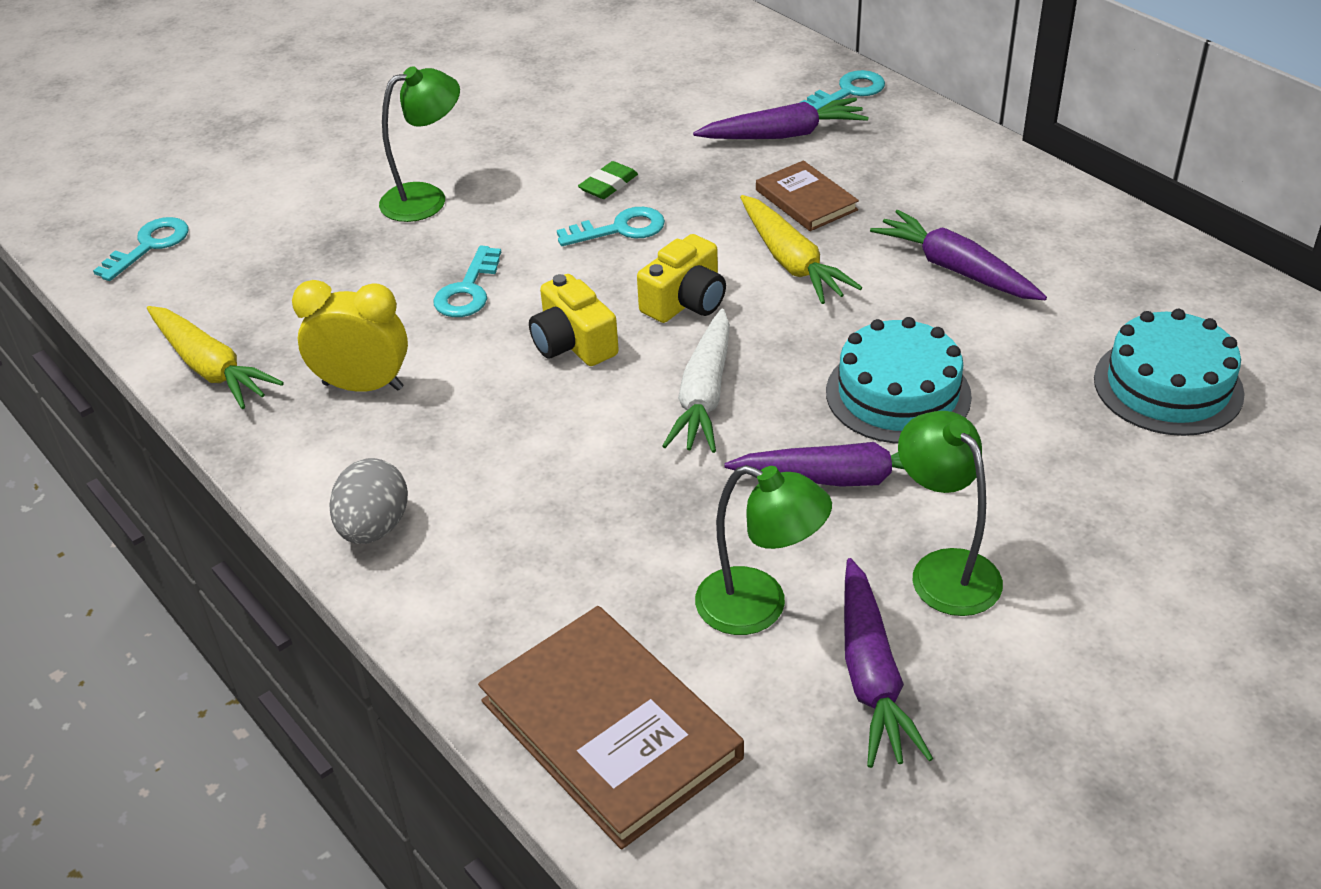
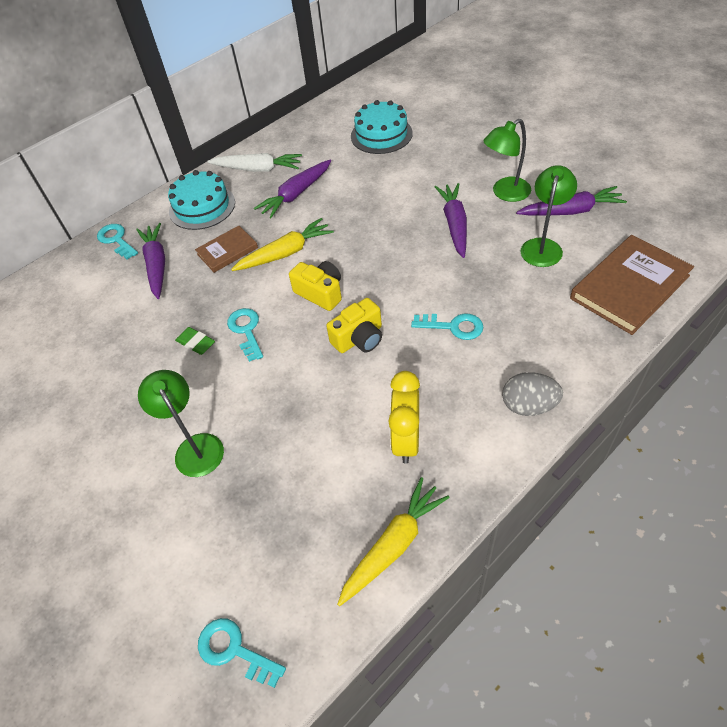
camera: 90 degrees left, 10 degrees up
turquoise key [433,246,501,317] -> turquoise key moved to [411,313,484,340]
white carrot [662,309,730,453] -> white carrot moved to [207,153,302,172]
turquoise cake [826,317,972,444] -> turquoise cake moved to [168,170,235,230]

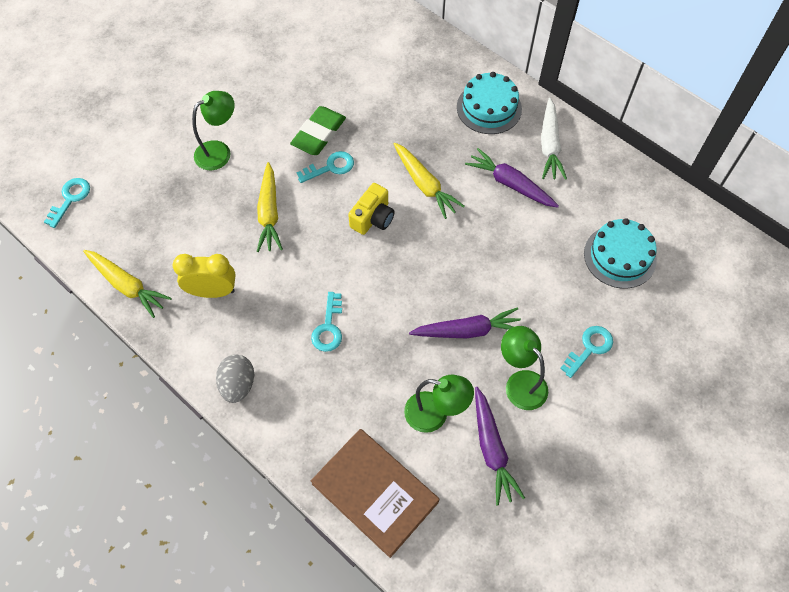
camera: 80 degrees right, 10 degrees up
turquoise key [97,224,138,259] -> turquoise key moved to [560,326,613,378]
purple carrot [136,223,165,299] -> none
green eraser [175,327,215,355] -> green eraser [290,106,346,155], size x1.80
brown book [195,226,258,273] -> none
yellow camera [326,298,382,353] -> none
none -> yellow carrot [257,162,283,252]

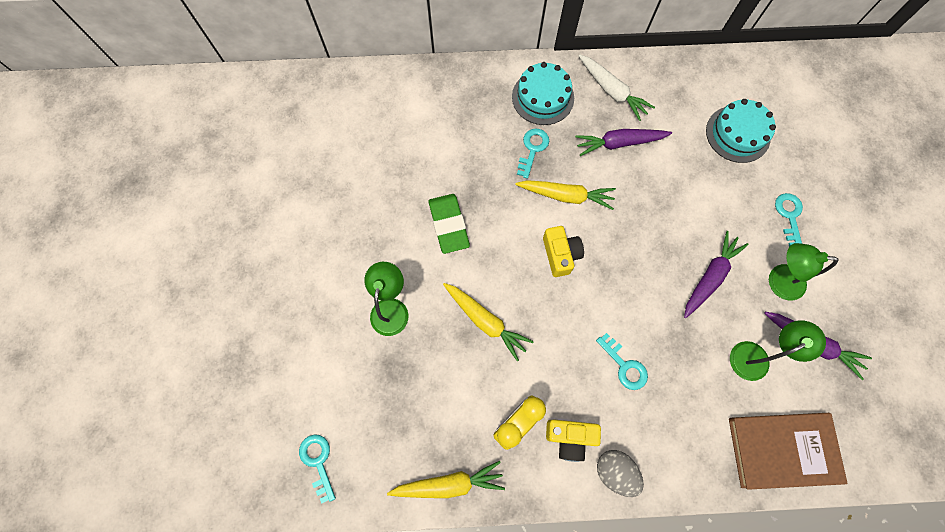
camera: 45 degrees left, 10 degrees up
turquoise key [297,151,354,183] -> turquoise key moved to [517,128,549,179]
none -> yellow camera [546,420,601,462]

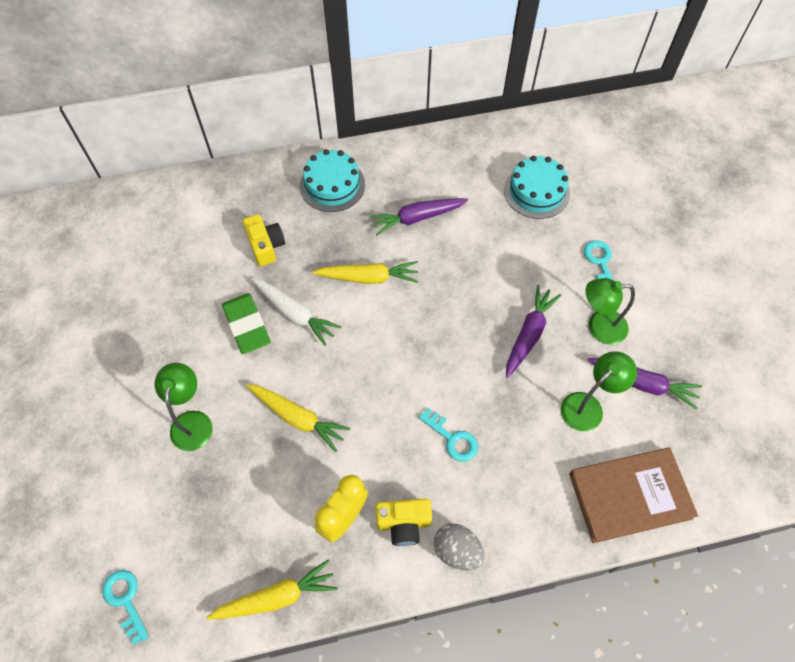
camera: 10 degrees left, 10 degrees down
turquoise key [517,128,549,179] -> none
yellow camera [543,226,584,277] -> yellow camera moved to [243,214,285,266]
white carrot [579,54,655,121] -> white carrot moved to [251,278,341,346]

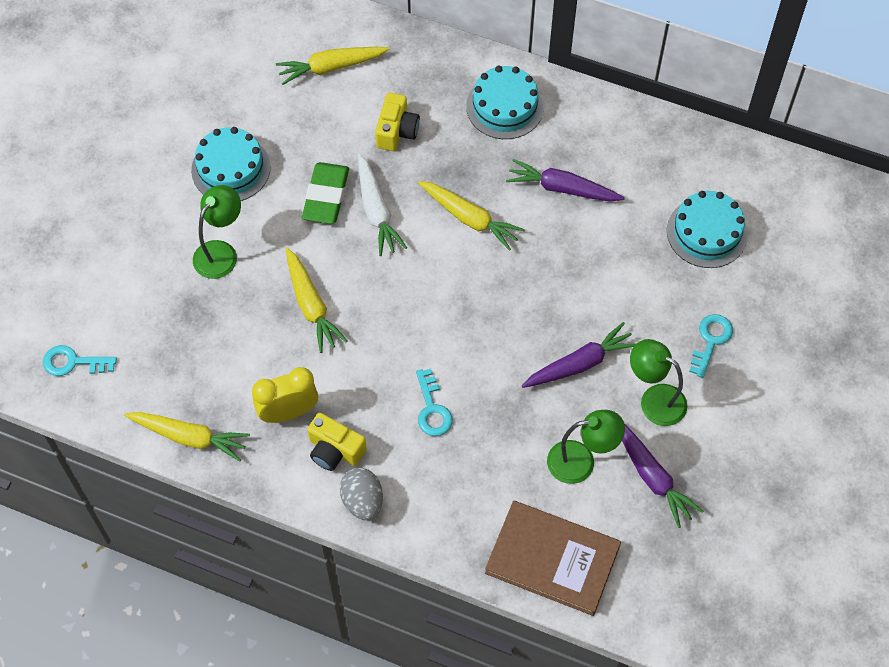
camera: 35 degrees right, 0 degrees up
turquoise key [102,570,149,645] -> turquoise key turned 90 degrees counterclockwise [43,345,117,376]
none -> turquoise cake [191,127,270,201]
none -> yellow carrot [276,47,390,85]

